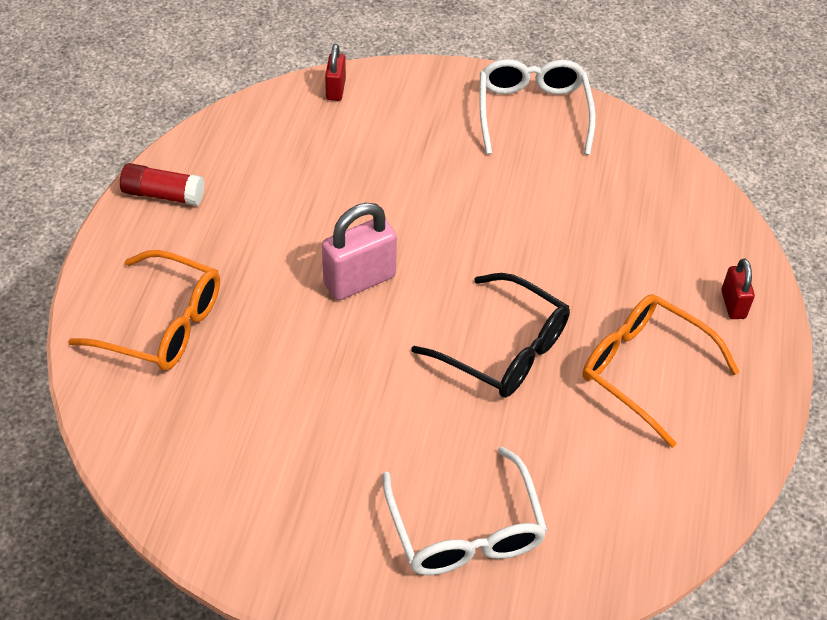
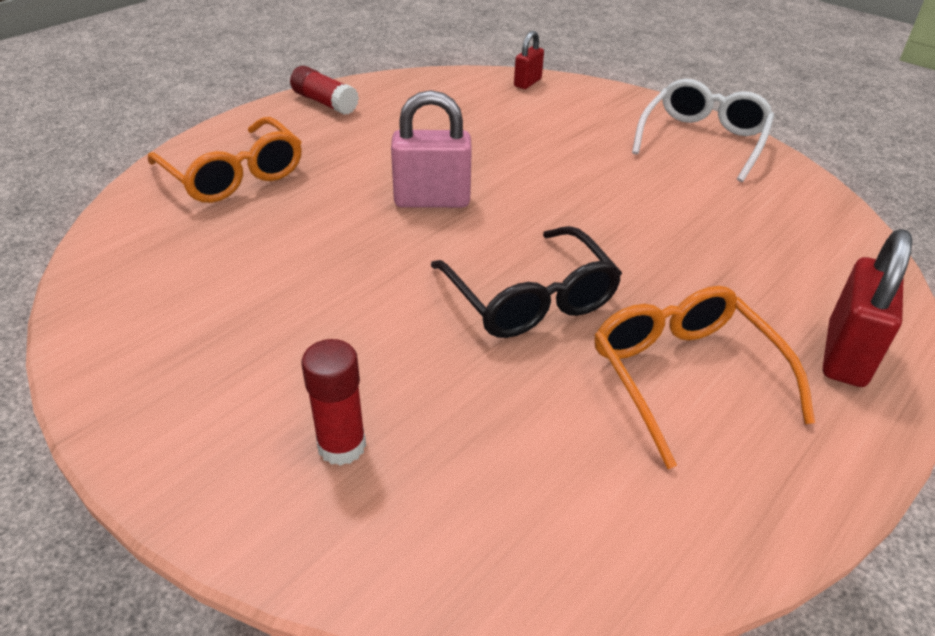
camera: 30 degrees right, 10 degrees down
white glasses [382,446,548,575] -> red glue stick [301,339,366,466]
red padlock [721,259,755,319] -> red padlock [823,229,912,387], size x1.74

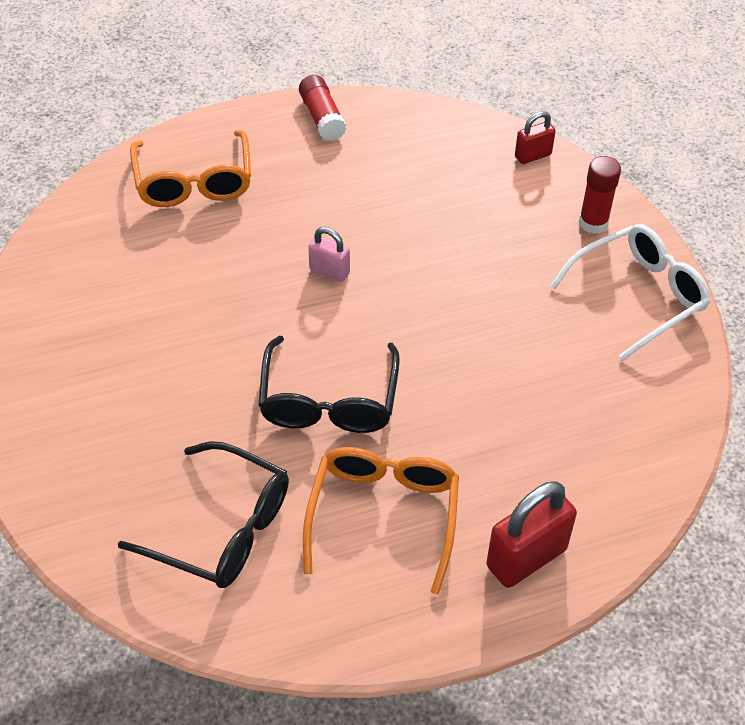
camera: 30 degrees right, 10 degrees up
red glue stick [301,339,366,466] -> red glue stick moved to [579,156,621,234]
pink padlock [391,90,472,208] -> pink padlock [308,227,350,282], size x0.57
none -> black glasses [118,441,289,588]

